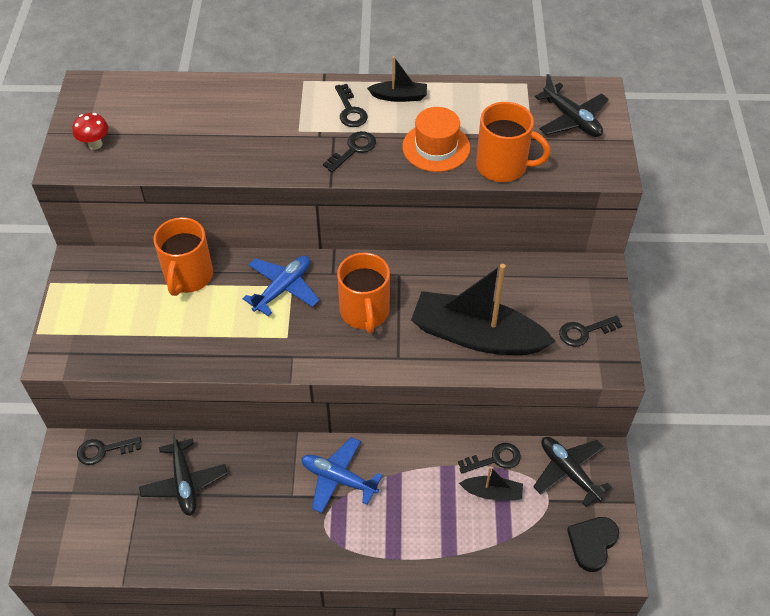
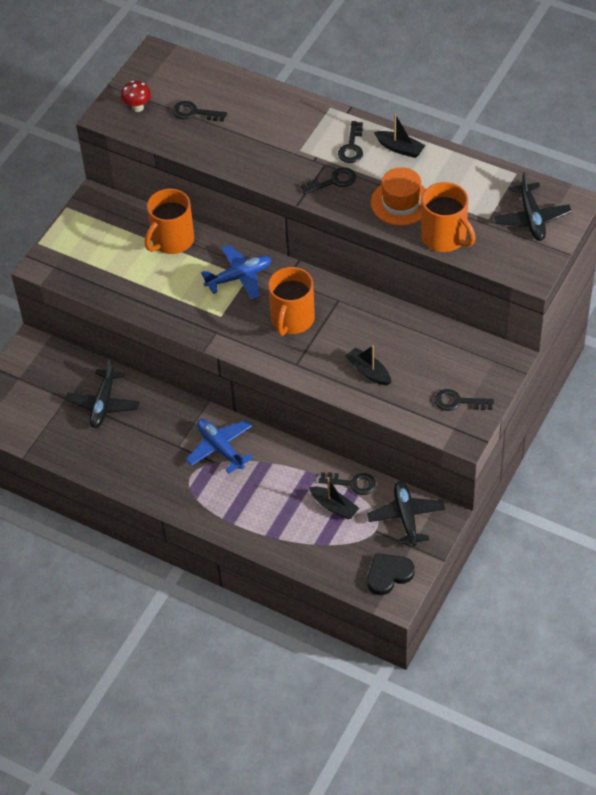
camera: 30 degrees right, 0 degrees up
black key [77,437,141,465] -> black key moved to [173,101,227,122]
black boat [411,264,556,355] -> black boat [345,345,391,385], size x0.45

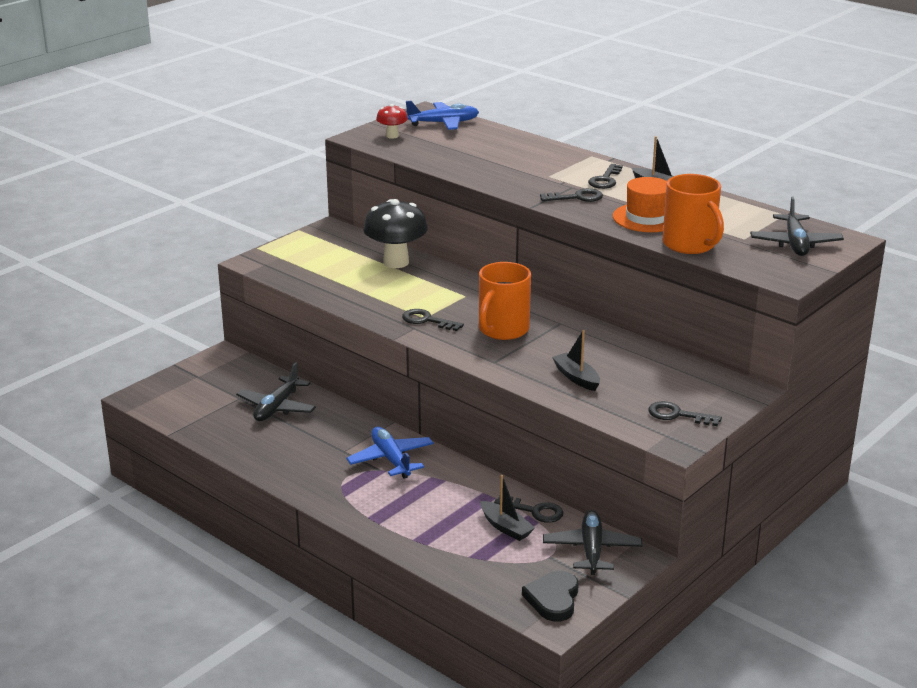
camera: 10 degrees right, 25 degrees down
orange mug [145,188,194,254] -> black mushroom [363,199,428,268]
black key [173,101,227,122] -> black key moved to [402,309,464,331]
blue plane [201,244,272,300] -> blue plane moved to [406,101,479,130]
black heart [367,553,415,595] -> black heart turned 60 degrees counterclockwise [522,571,579,622]

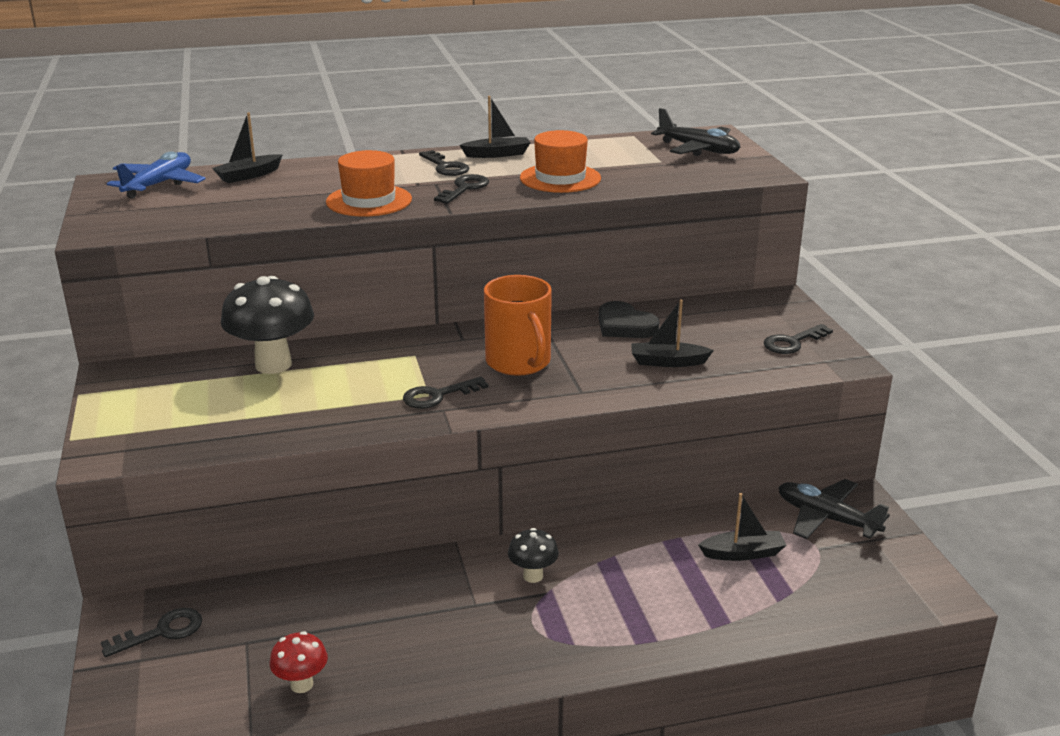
camera: 55 degrees left, 0 degrees up
black plane [236,362,316,421] -> none
blue plane [346,427,434,479] -> black mushroom [508,528,559,583]
red mushroom [376,104,408,139] -> red mushroom moved to [269,631,328,693]
black key [494,496,564,523] -> black key moved to [101,608,202,657]
black heart [522,571,579,622] -> black heart moved to [599,301,660,338]
orange mug [663,174,724,254] -> none
none -> black boat [212,113,283,183]
none -> orange hat [326,150,412,217]

